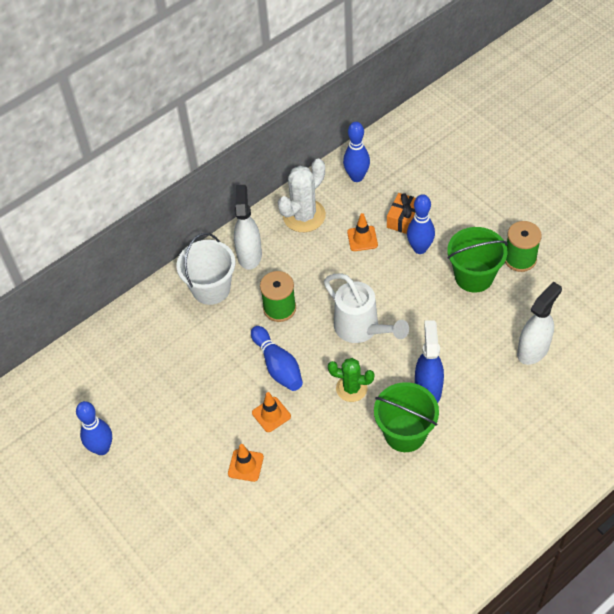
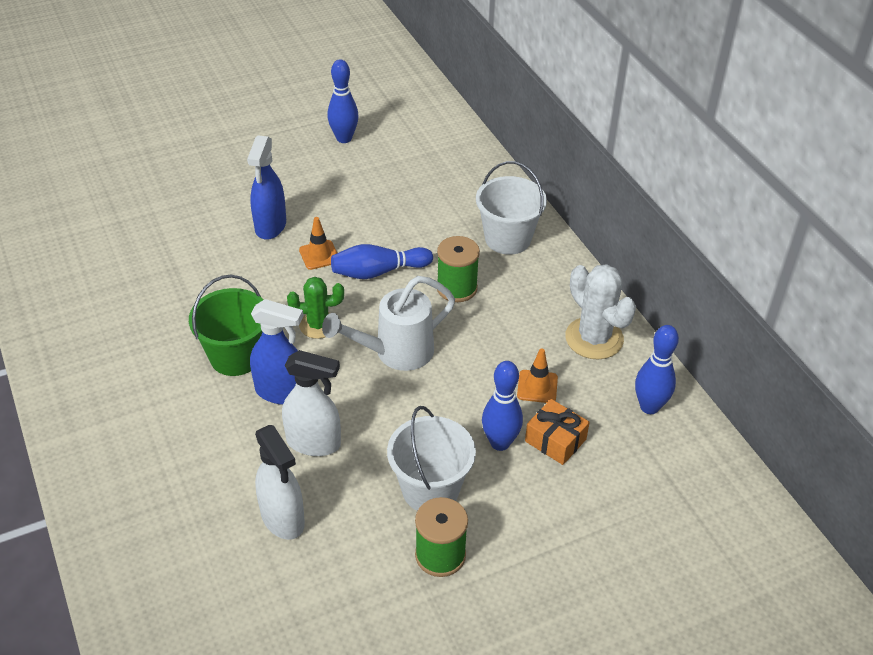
camera: 100 degrees right, 10 degrees down
orange traffic cone [228,444,264,482] -> blue spray bottle [247,135,286,240]
white spray bottle [234,185,262,270] -> white spray bottle moved to [282,350,341,456]
green cactus [328,358,375,402] -> green cactus turned 60 degrees clockwise [287,277,344,339]
green bucket [447,227,508,293] -> white bucket [387,406,476,511]

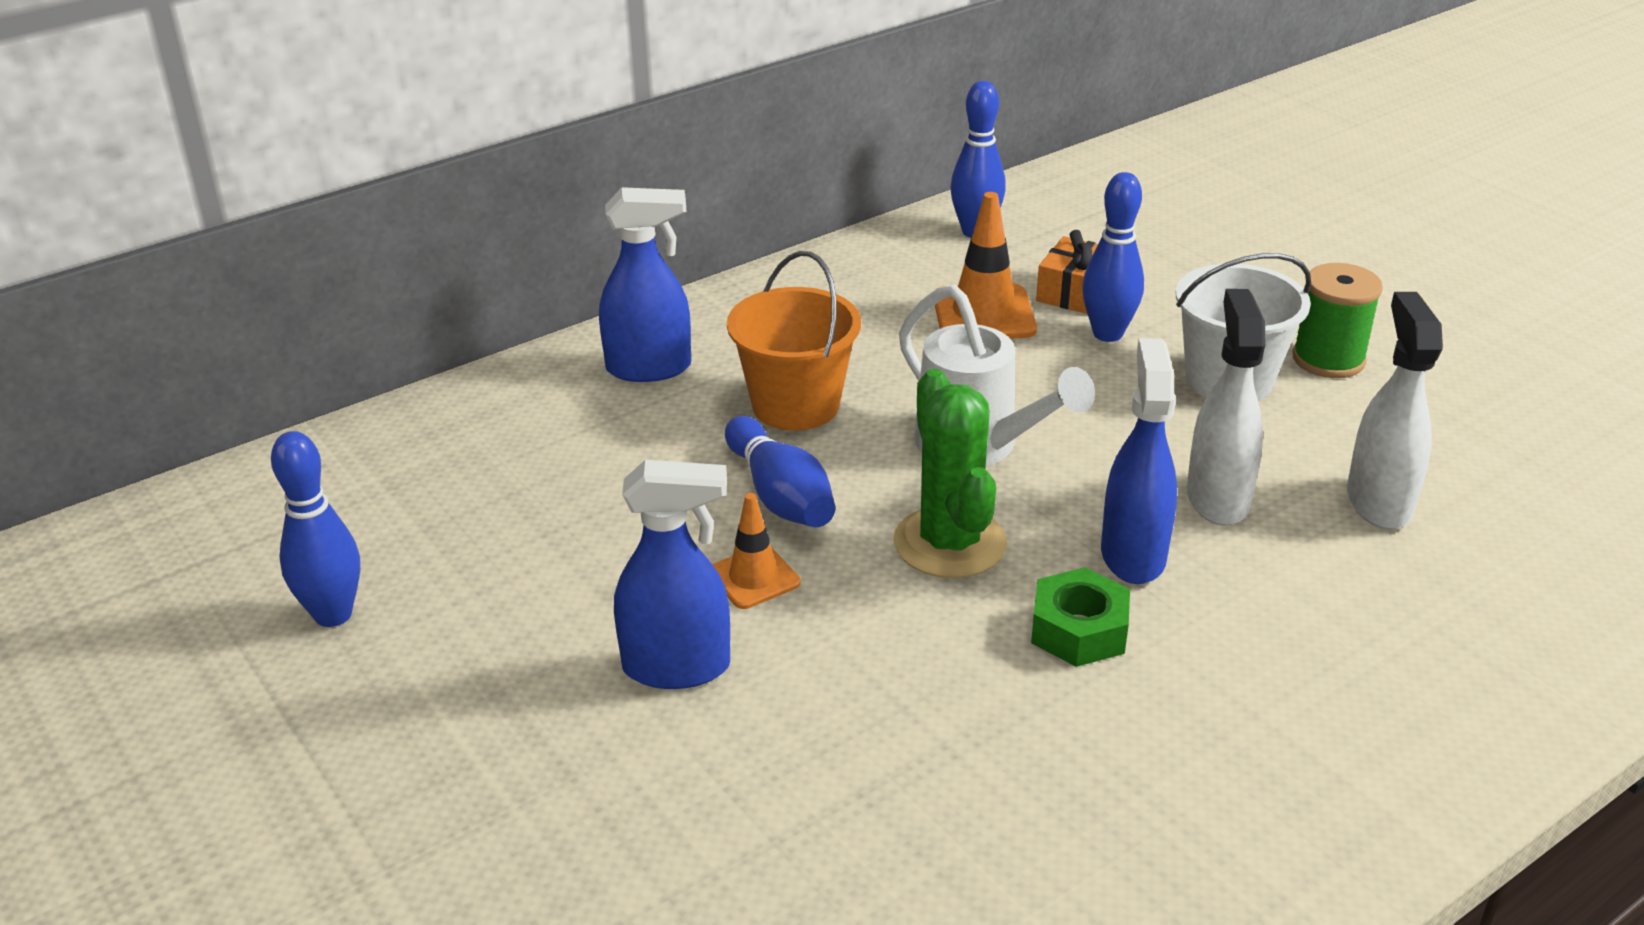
camera: 100 degrees left, 10 degrees down
green bucket [189,275,264,376] -> green nut [1031,567,1130,667]
white spray bottle [255,425,305,540] -> white spray bottle turned 45 degrees counterclockwise [1347,292,1443,529]
green cactus [287,277,344,339] -> green cactus [894,369,1007,578], size x1.51
green spool [437,236,480,302] -> orange bucket [727,251,861,431]
white bucket [476,161,547,255] -> blue spray bottle [599,187,691,382]
orange traffic cone [517,348,558,403] -> orange traffic cone [935,192,1037,339], size x1.60
white cactus [565,264,636,359] -> none

